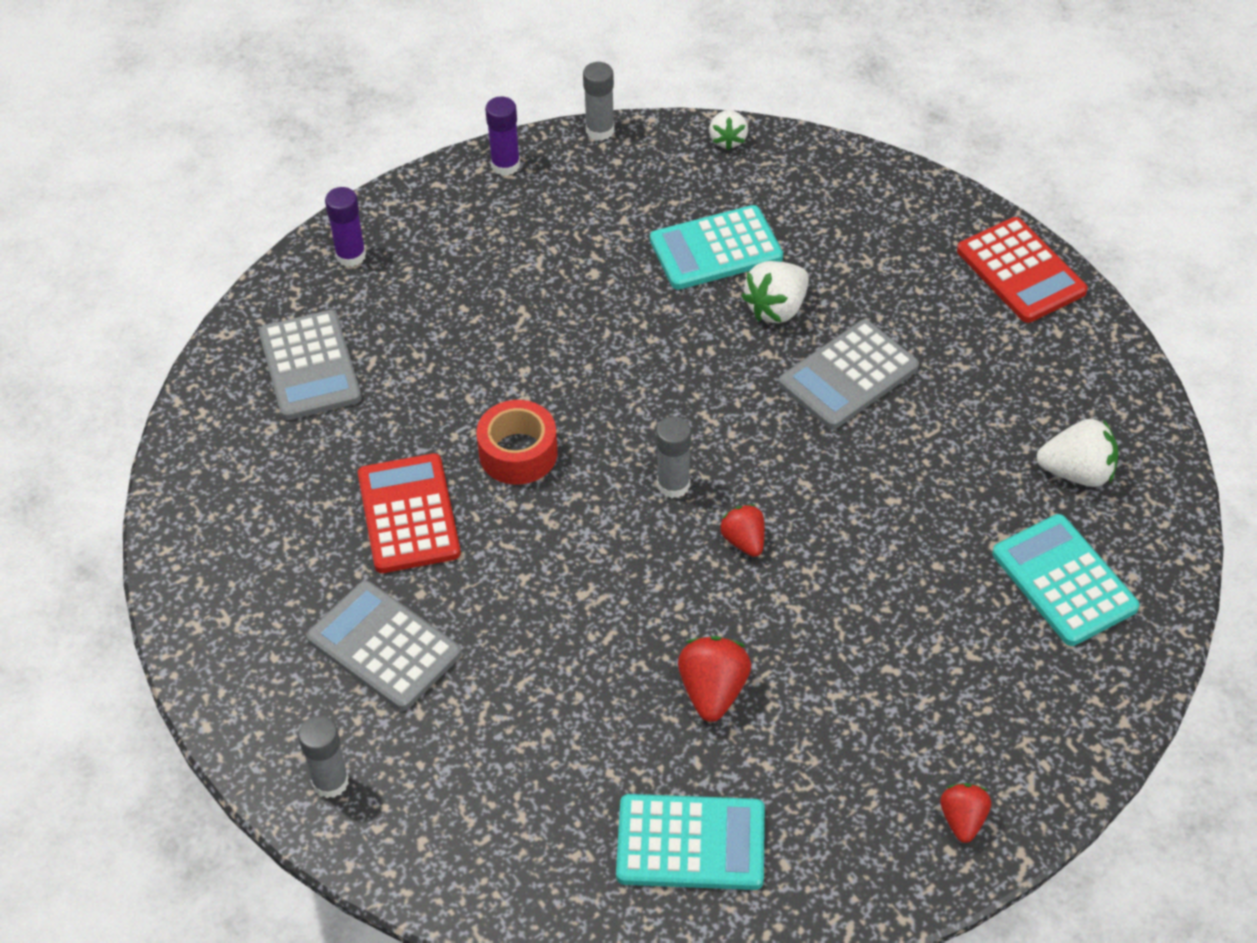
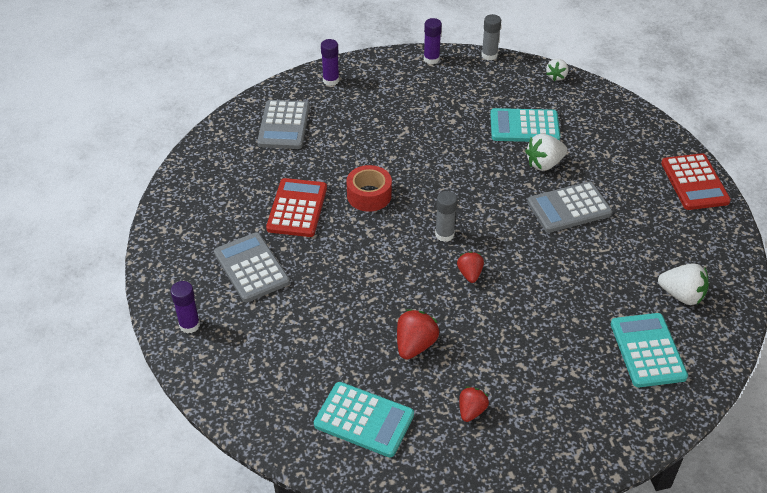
camera: 20 degrees right, 5 degrees down
grey glue stick [298,716,349,798] -> purple glue stick [170,281,200,334]
red strawberry [940,783,991,843] -> red strawberry moved to [459,387,489,422]

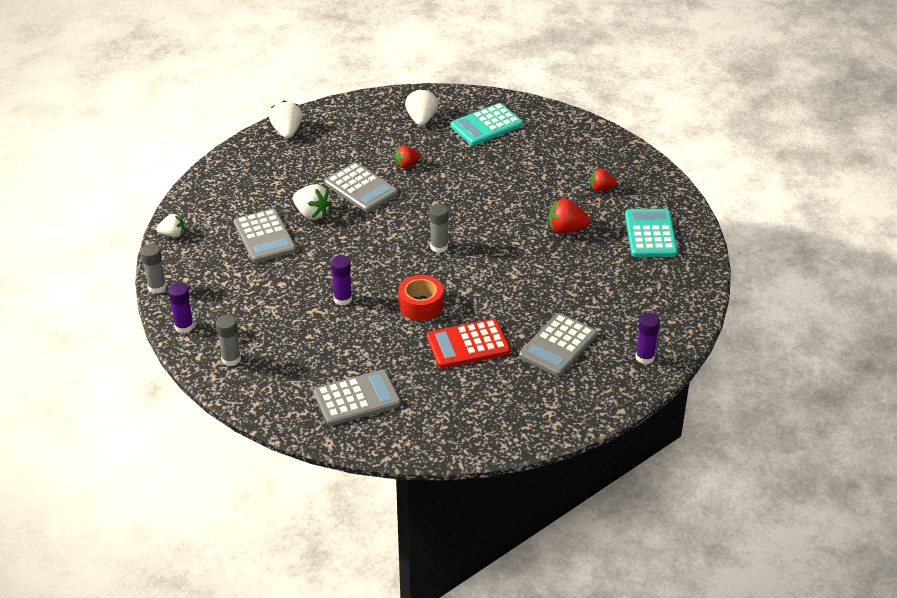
camera: 115 degrees left, 5 degrees down
purple glue stick [321,39,339,86] -> purple glue stick moved to [331,256,352,306]
red strawberry [457,252,484,283] -> red strawberry moved to [394,146,420,168]
turquoise calculator [490,108,560,142] -> grey calculator [234,209,296,263]
red calculator [661,153,731,210] -> white strawberry [269,101,303,139]
none -> grey glue stick [216,315,241,366]

